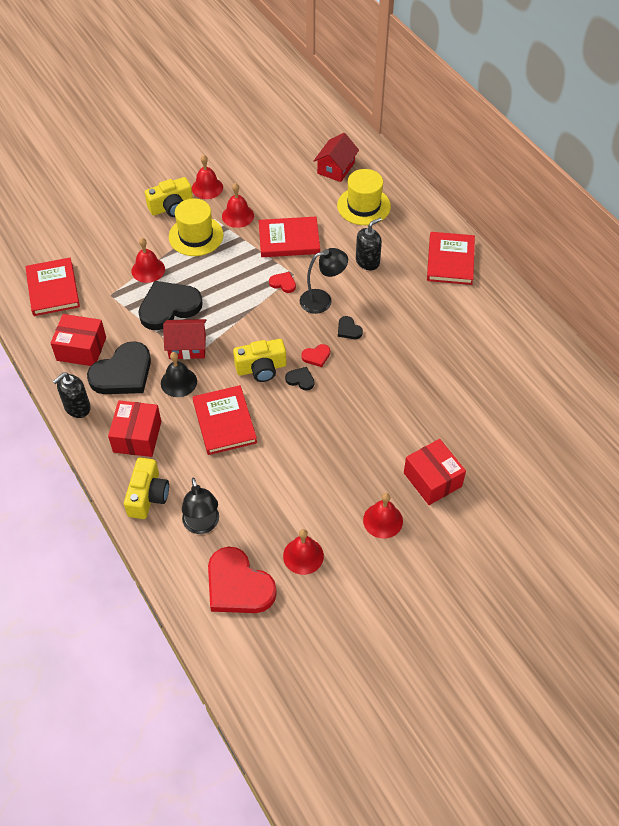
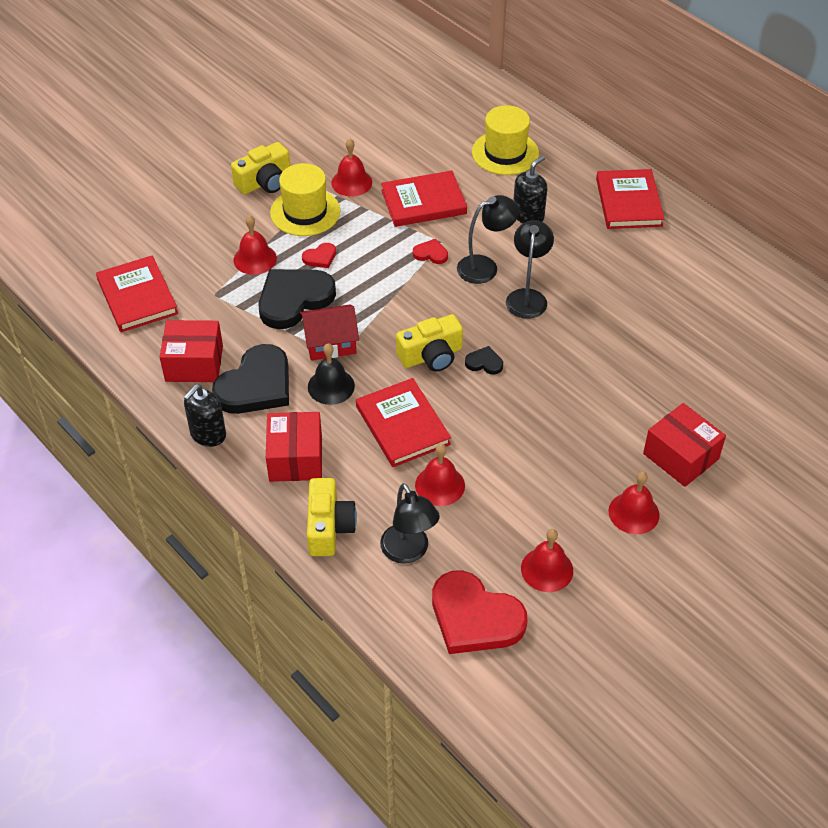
camera: 10 degrees left, 5 degrees down
red bell [192,155,223,199] -> red bell moved to [415,444,465,506]
red heart [301,344,330,367] -> red heart moved to [302,243,336,268]
red house [314,133,359,182] -> none
black heart [338,316,363,339] -> black lamp [506,220,554,319]

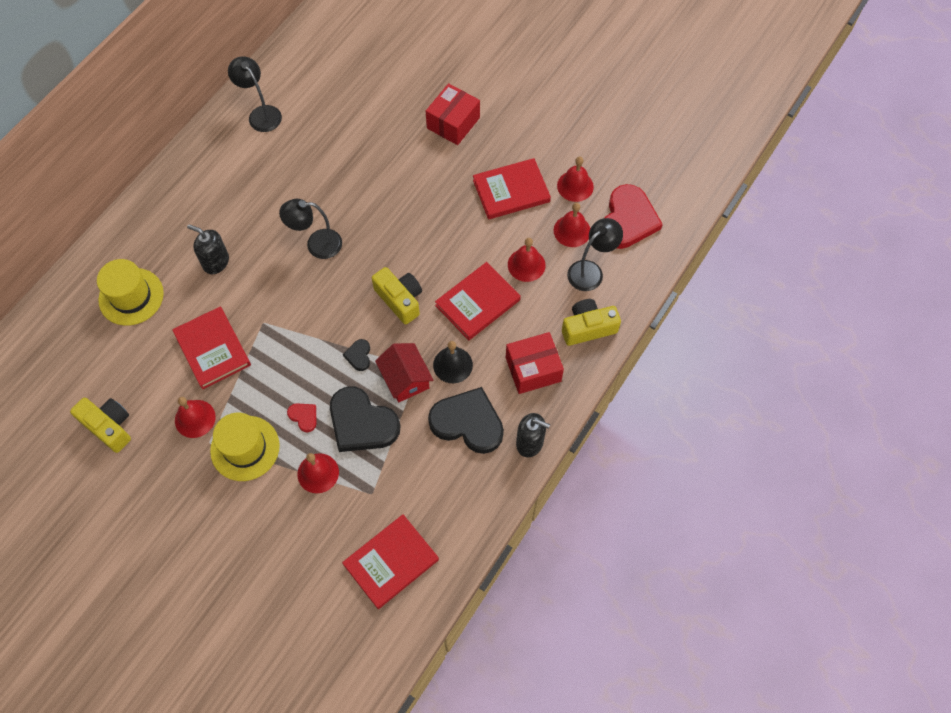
camera: 105 degrees left, 15 degrees up
red box [160,320,223,382] -> none
yellow camera [231,142,290,194] -> yellow camera moved to [70,398,131,453]
red heart [413,239,448,264] -> none
black lamp [457,195,519,284] -> black lamp moved to [228,56,282,132]
black heart [465,346,503,374] -> black heart moved to [343,339,370,371]
red book [596,169,665,229] -> red book moved to [473,158,551,219]
red bell [608,472,660,534] -> red bell moved to [554,203,591,247]

